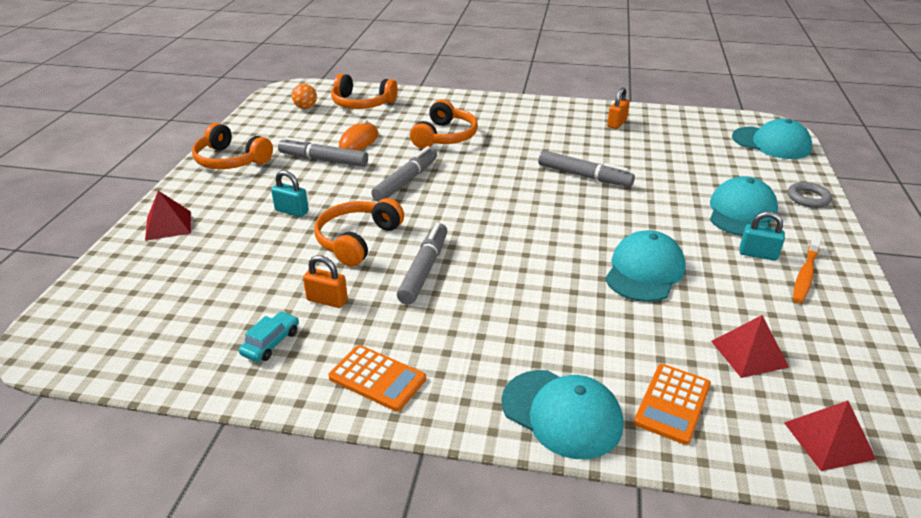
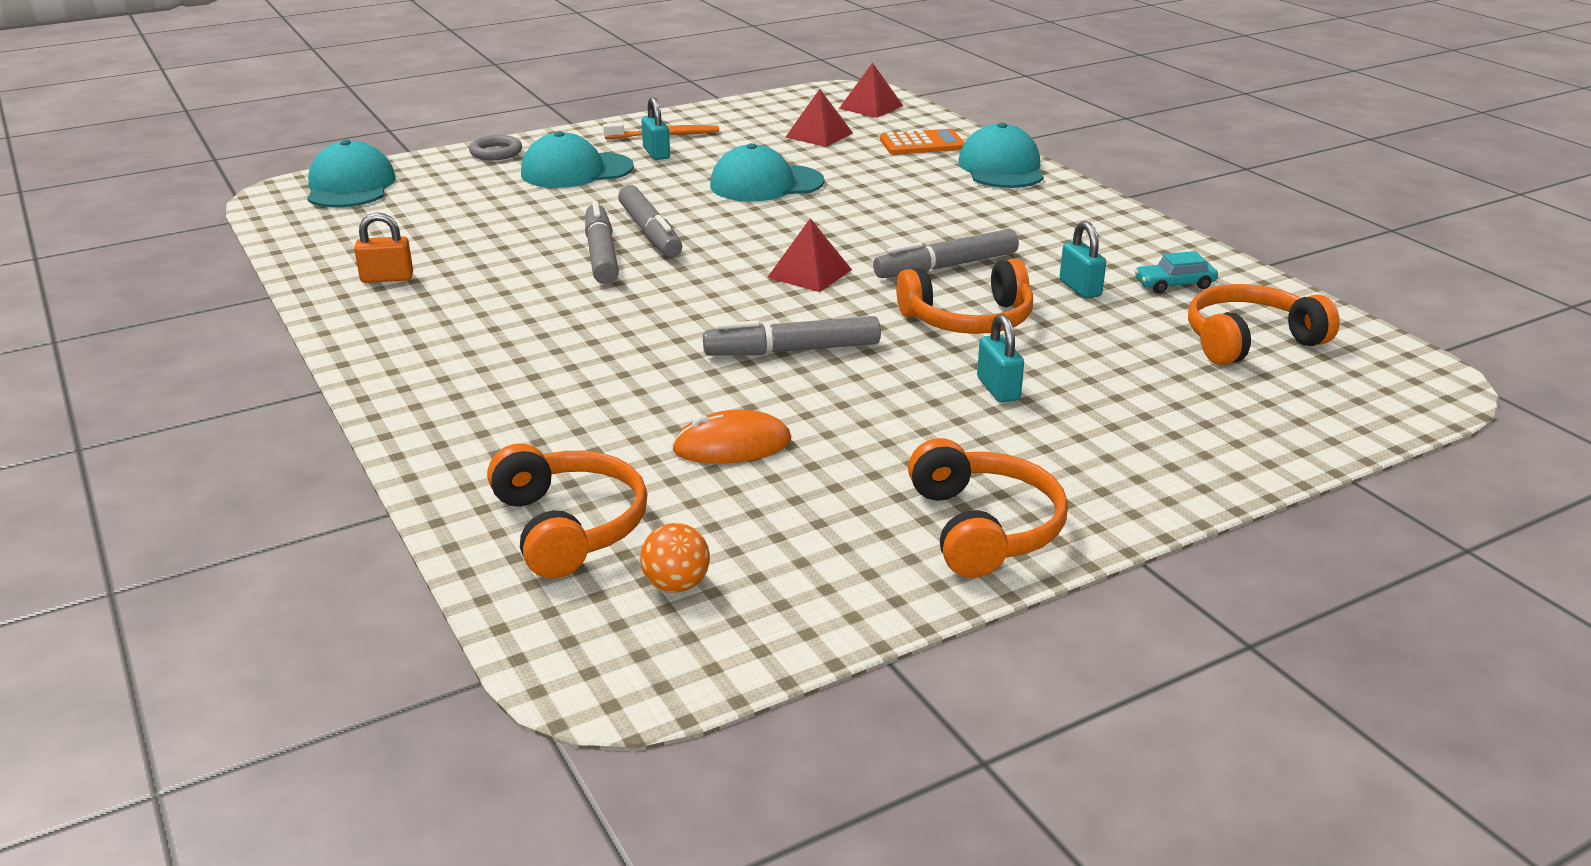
camera: 130 degrees left, 5 degrees down
red pyramid [145,191,191,241] -> red pyramid moved to [767,218,852,292]
grey marker [278,137,368,167] -> grey marker moved to [618,185,682,257]
orange padlock [303,255,348,308] -> turquoise padlock [1060,221,1106,299]
orange calculator [328,345,426,411] -> none
orange headphones [410,100,478,149] -> orange headphones moved to [1188,284,1340,365]

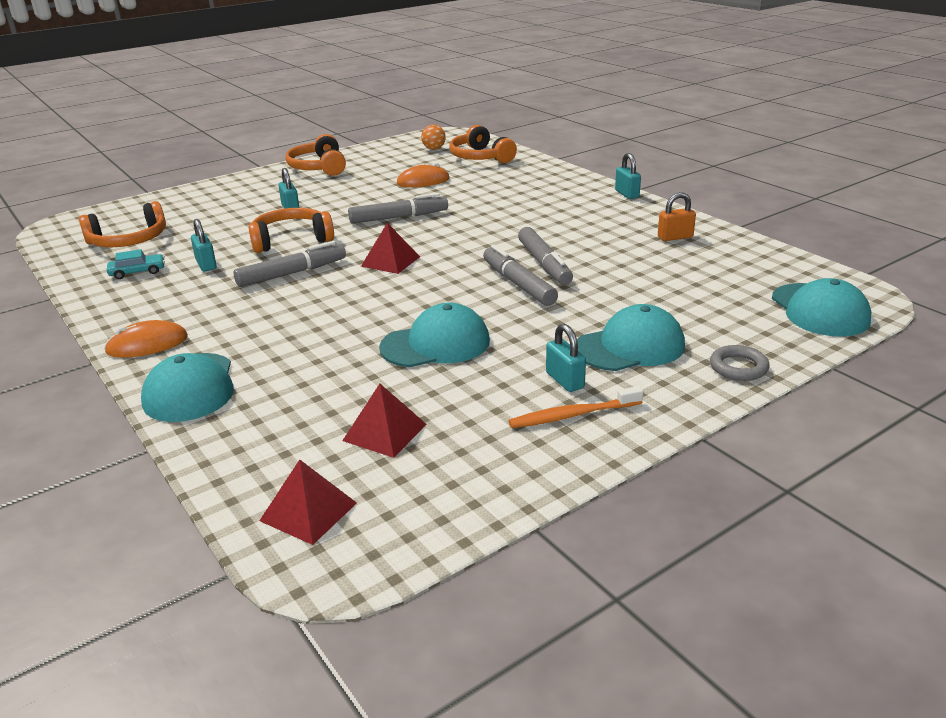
camera: 175 degrees right, 0 degrees up
orange calculator [880,129,965,155] -> none
none -> orange mouse [104,320,188,358]
none -> turquoise padlock [615,153,641,199]

